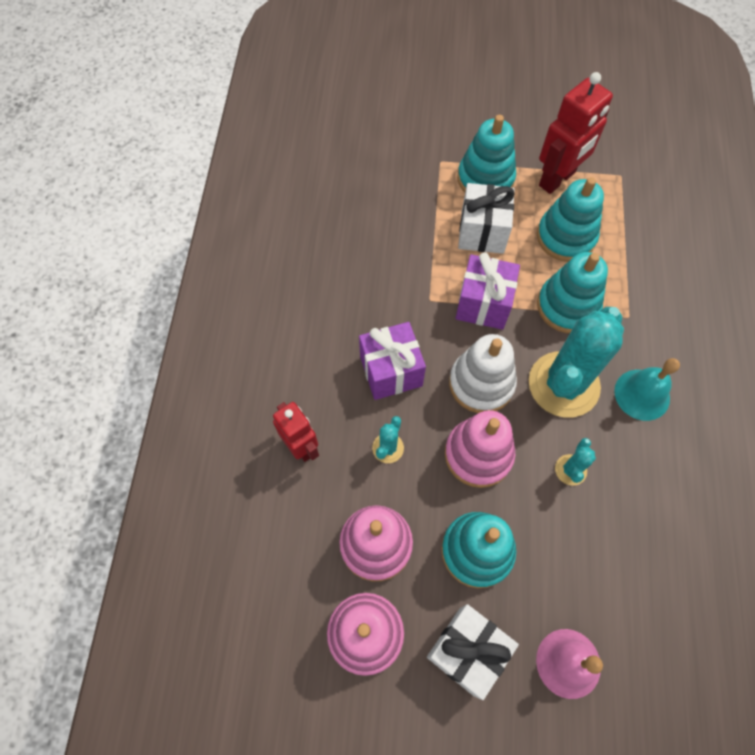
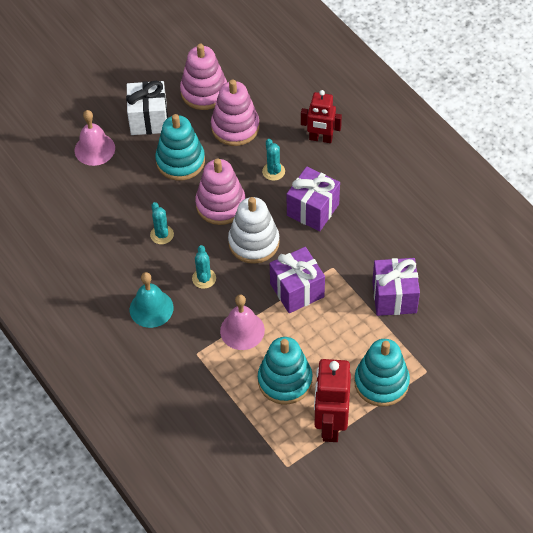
camera: 140 degrees right, 10 degrees down
white gift [458,183,515,254] -> none
turquoise cactus [529,307,624,418] -> turquoise cactus [192,245,216,289], size x0.42
turquoise stacking toy [537,252,608,333] -> pink bell [220,295,265,350]
none -> purple gift [372,258,420,316]

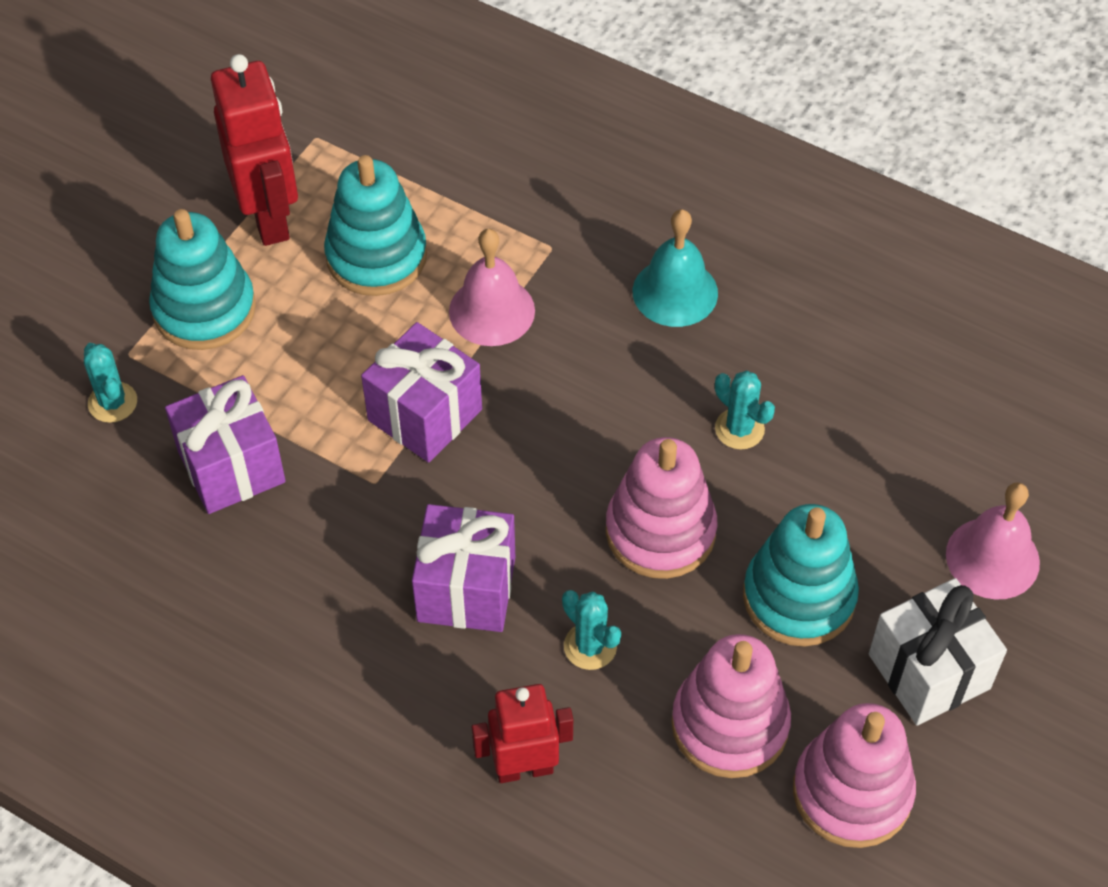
camera: 155 degrees right, 0 degrees up
turquoise cactus [192,245,216,289] -> turquoise cactus moved to [84,343,137,423]
white stacking toy [228,197,280,264] -> none

